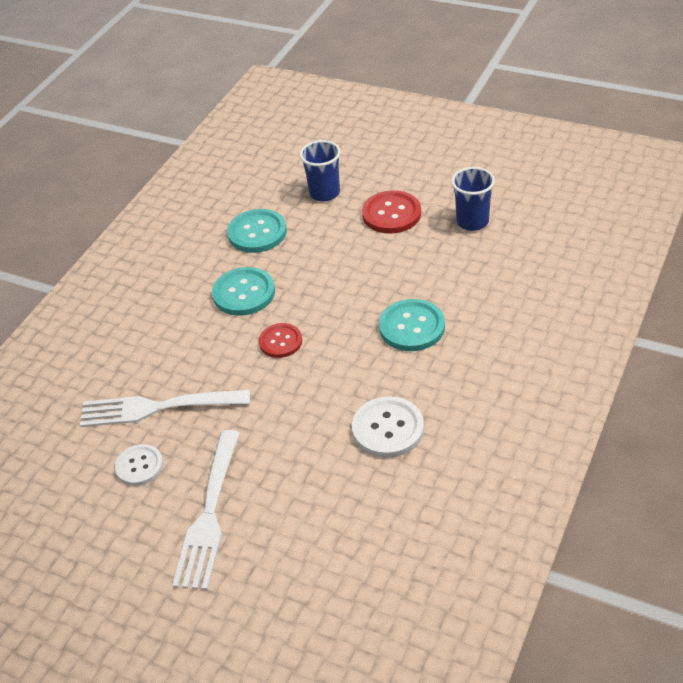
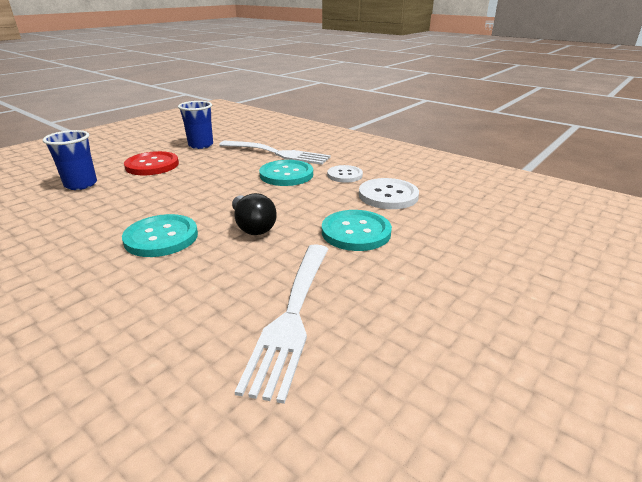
camera: 80 degrees left, 15 degrees down
white button [115,444,163,486] -> white button moved to [327,165,363,183]
white fork [172,430,240,590] -> white fork moved to [219,141,331,165]
turquoise button [227,209,287,253] -> turquoise button moved to [322,210,392,251]
red button [259,323,302,358] -> black light bulb [232,193,277,235]

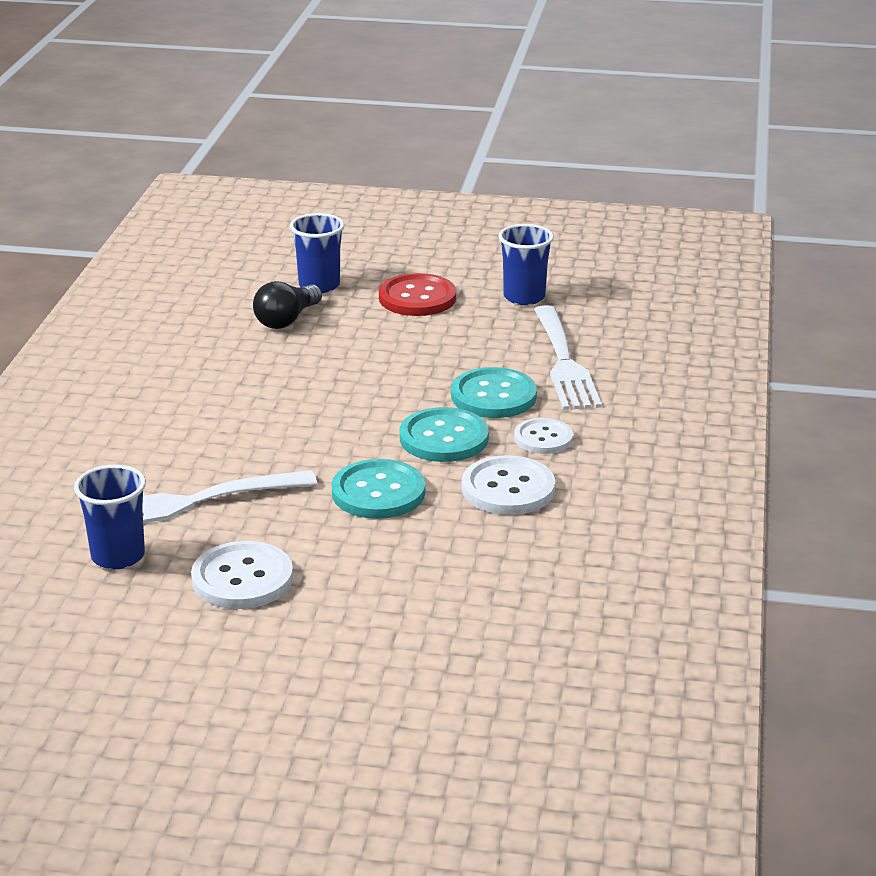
camera: 60 degrees right, 0 degrees up
turquoise button [122,214,198,257] -> turquoise button moved to [400,407,489,462]
black light bulb [232,193,277,235] -> black light bulb moved to [253,281,322,329]
none -> blue cup [74,465,146,569]
none -> white button [191,541,293,609]

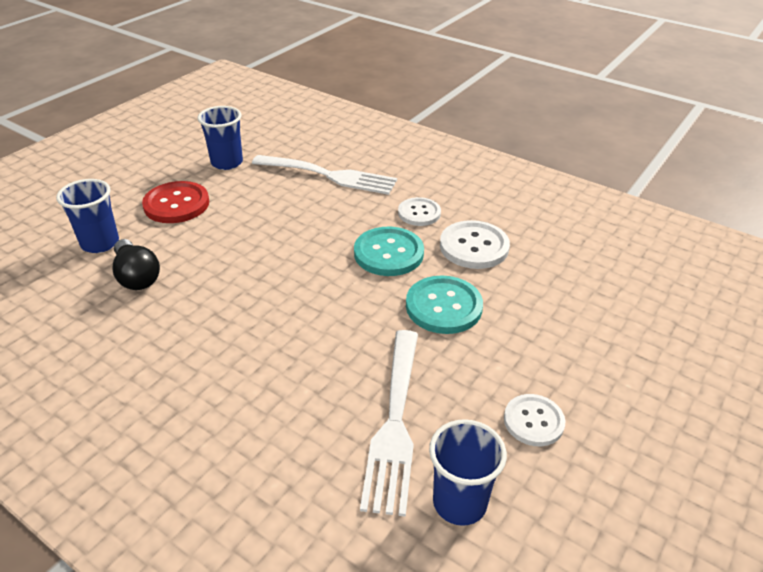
camera: 65 degrees left, 10 degrees up
white button [191,541,293,609] -> white button [504,394,565,446], size x0.66
turquoise button [451,367,537,418] -> none

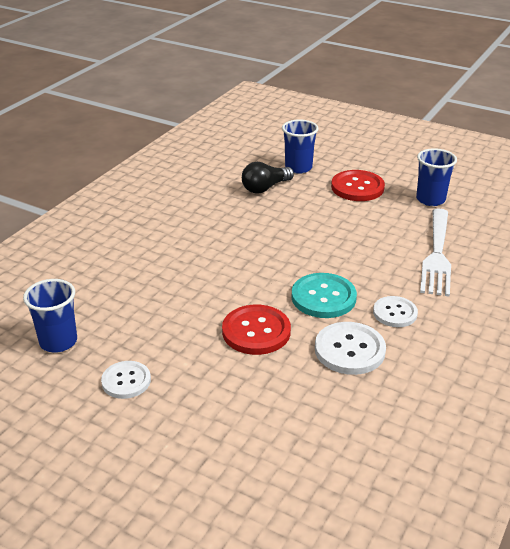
camera: 85 degrees right, 5 degrees down
white fork [360,330,418,517] -> none
turquoise button [406,275,483,334] -> red button [222,305,291,355]

